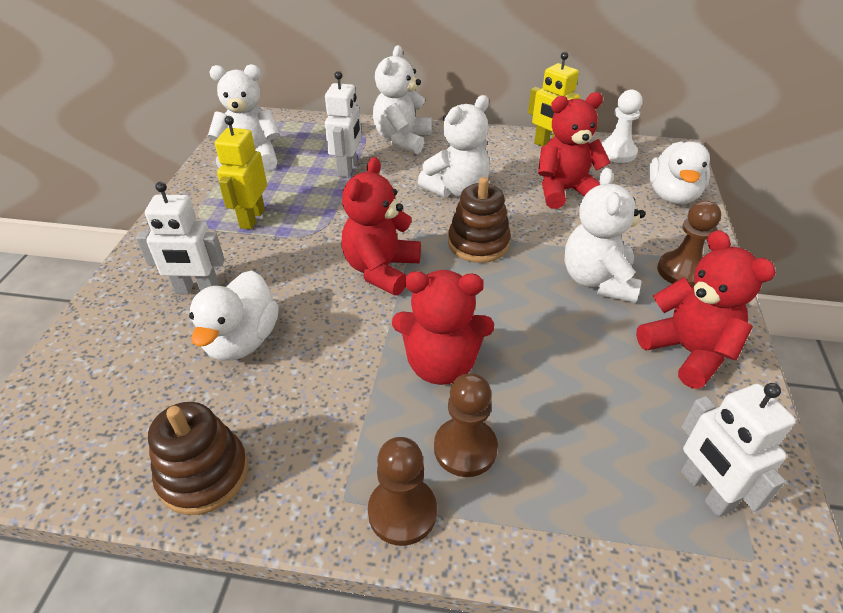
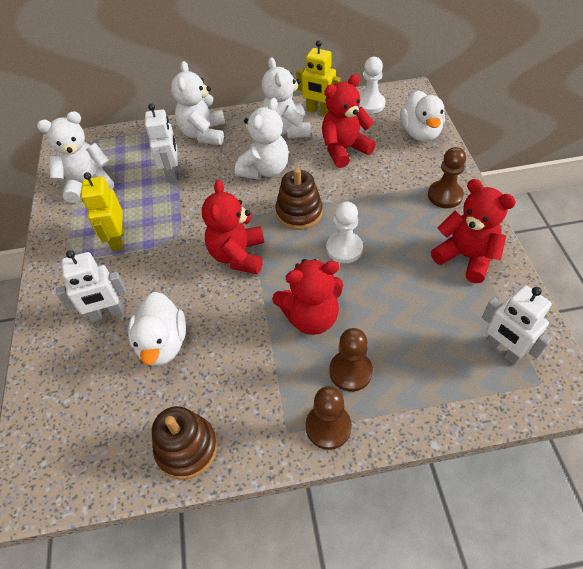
camera: 15 degrees left, 10 degrees up
white teddy bear [565,168,645,303] -> white teddy bear moved to [262,57,311,138]
none -> white pawn [326,201,363,263]

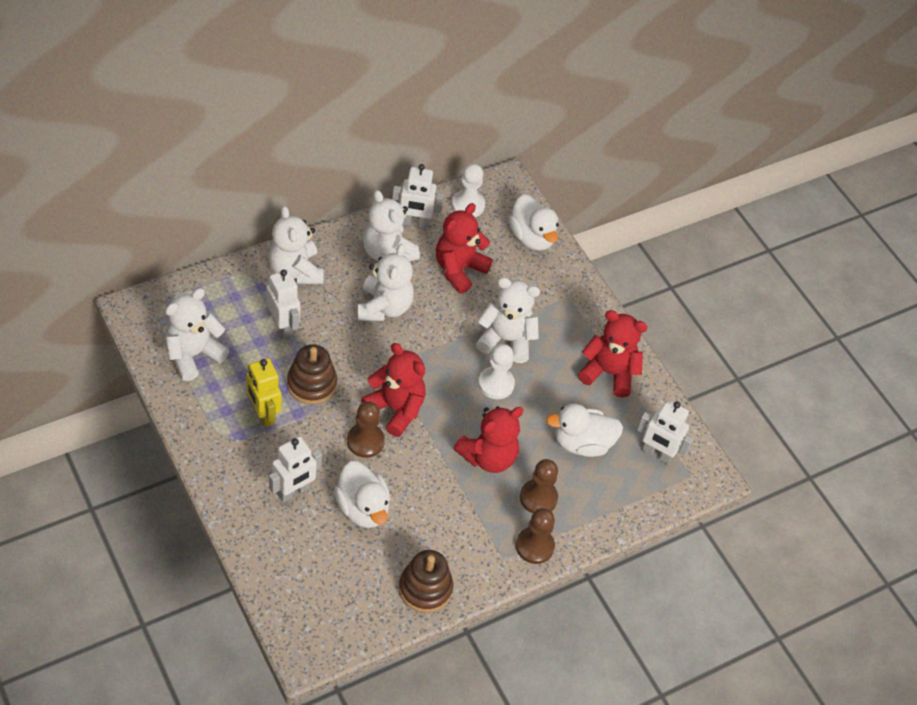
camera: 30 degrees left, 0 degrees up
red teddy bear [202,180,264,274] -> red teddy bear turned 150 degrees clockwise [361,343,426,437]
brown stacking toy [275,168,323,230] -> brown stacking toy moved to [287,344,337,404]
yellow robot [296,40,340,116] -> white robot [392,164,444,228]
brown pawn [428,147,466,208] -> brown pawn moved to [347,401,385,458]
none -> white teddy bear [476,277,540,363]
none -> white duck [546,403,623,457]

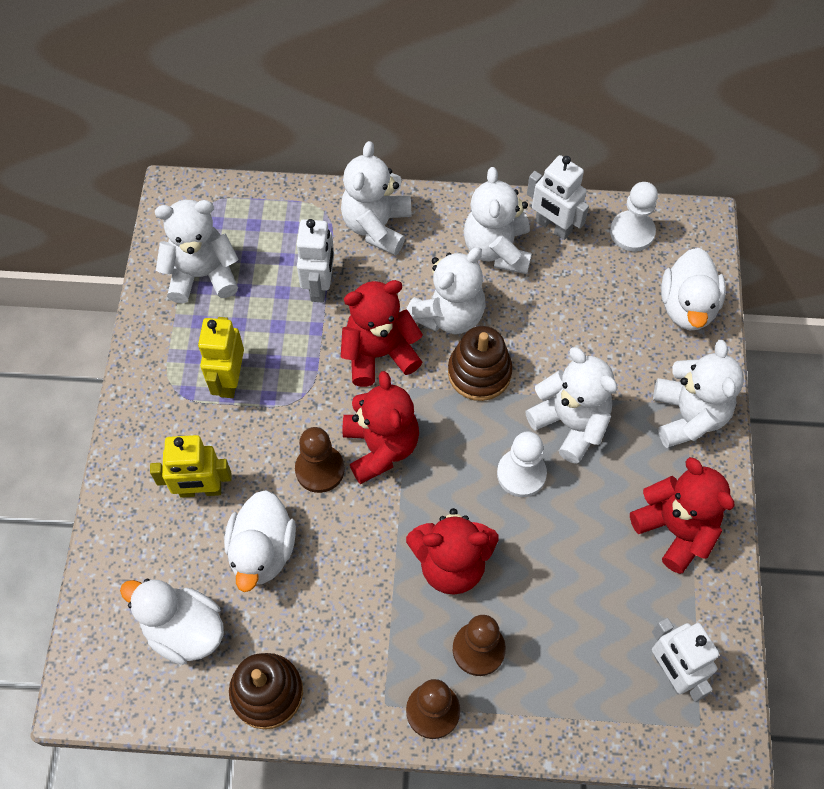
camera: 40 degrees right, 10 degrees up
white robot [269,436,322,502] -> yellow robot [150,435,231,498]
brown stacking toy [287,344,337,404] -> brown stacking toy moved to [448,326,513,401]
red teddy bear [436,203,493,294] -> red teddy bear moved to [341,280,423,387]
white duck [546,403,623,457] -> white duck moved to [120,579,224,665]
none -> white teddy bear [653,340,744,448]

